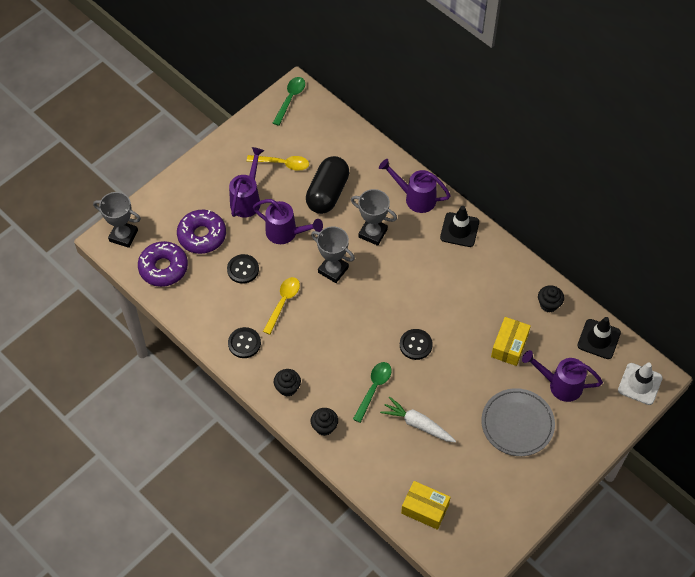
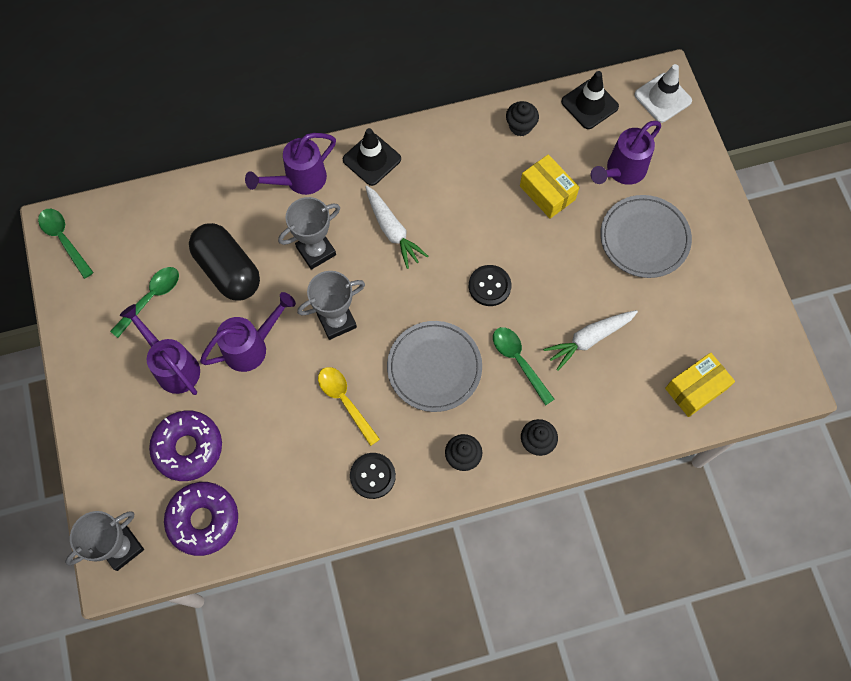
camera: 60 degrees left, 10 degrees up
black button [227,254,259,284] -> none
yellow spoon [247,155,309,171] -> green spoon [110,267,179,338]
none -> white carrot [365,185,428,269]
none -> grey plate [387,321,482,412]

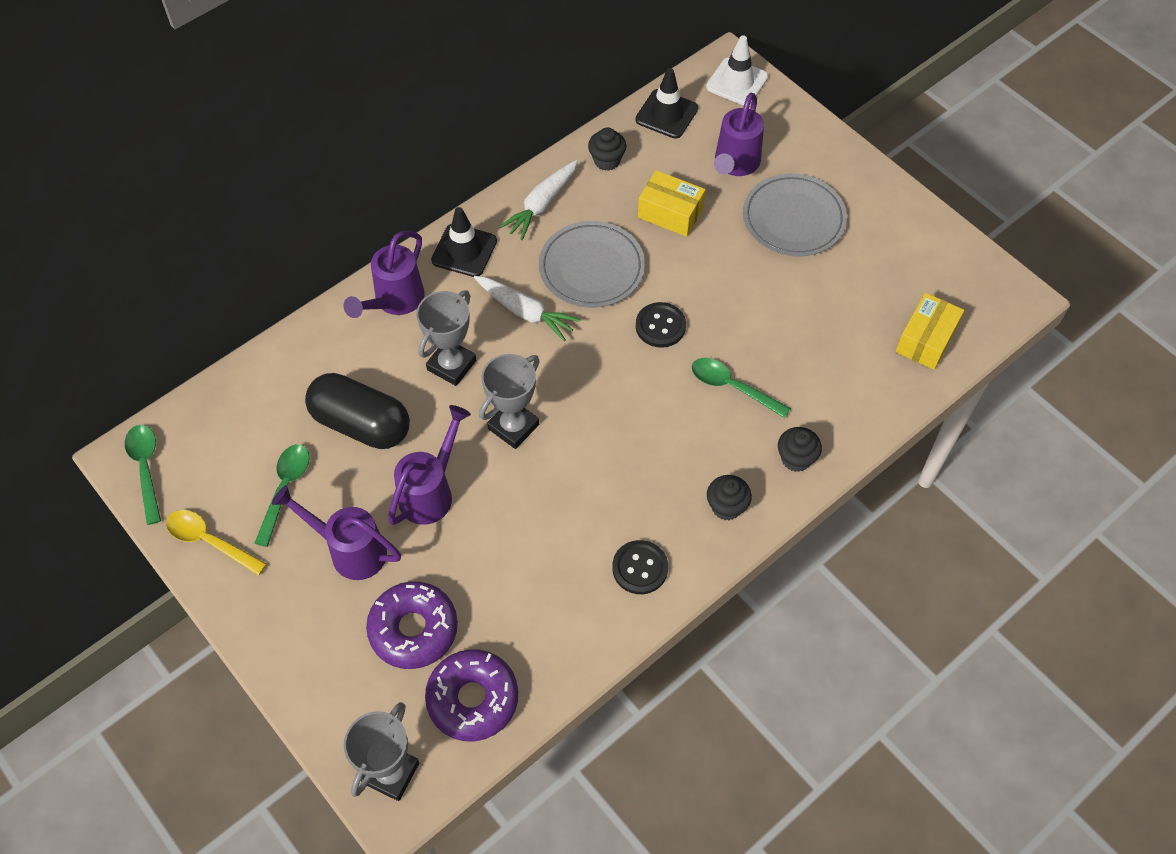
camera: 25 degrees left, 10 degrees down
green spoon [38,209,94,279] -> green spoon turned 45 degrees clockwise [125,425,161,525]
yellow spoon [318,367,380,446] -> yellow spoon moved to [166,510,267,576]
grey plate [387,321,482,412] -> grey plate moved to [539,221,645,308]
white carrot [543,310,638,371] -> white carrot moved to [499,160,578,240]

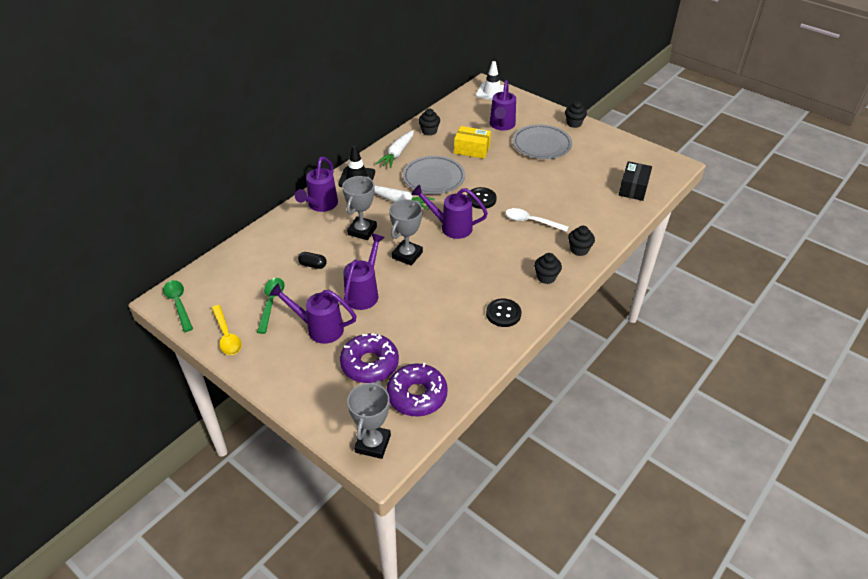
camera: 10 degrees left, 15 degrees down
yellow spoon [166,510,267,576] -> yellow spoon turned 135 degrees counterclockwise [212,305,242,355]
black capsule [305,373,410,449] -> black capsule [298,252,327,269], size x0.43
black traffic cone [635,68,698,139] -> none
green spoon [692,358,791,418] -> white spoon [506,208,568,232]
yellow box [895,293,964,370] -> black box [619,161,652,201]
none -> purple watering can [411,185,488,239]
none -> black cupcake [565,101,587,128]

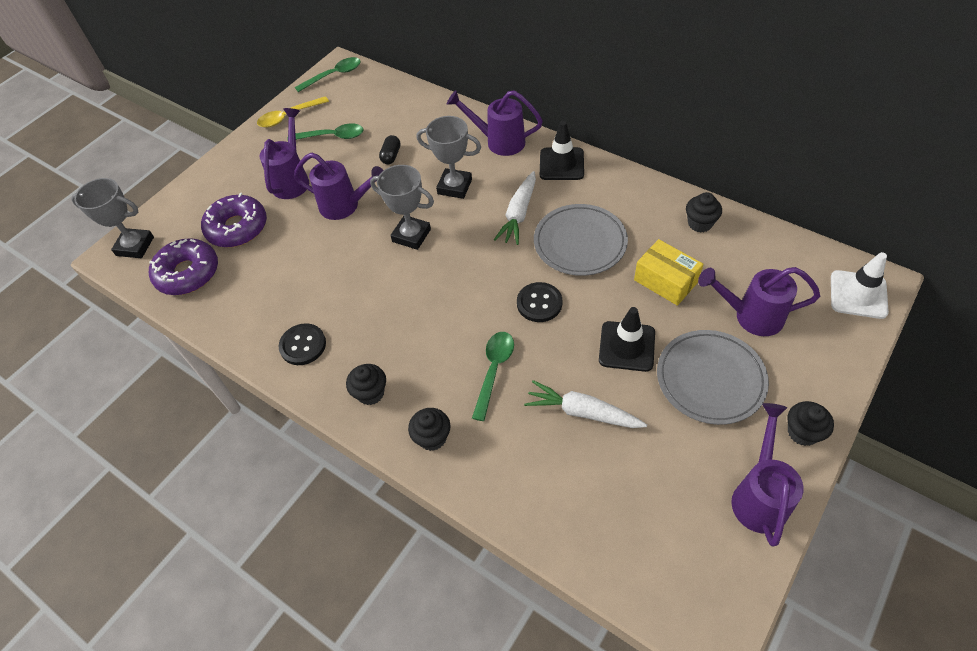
camera: 90 degrees right, 10 degrees up
white carrot [376,130,414,168] -> white carrot moved to [524,380,647,428]
purple watering can [411,185,488,239] -> purple watering can moved to [731,403,804,547]
yellow box [454,126,491,159] -> yellow box turned 60 degrees counterclockwise [634,239,703,306]
white spoon [506,208,568,232] -> green spoon [472,332,514,421]
black box [619,161,652,201] -> none
none -> black traffic cone [599,307,655,372]

